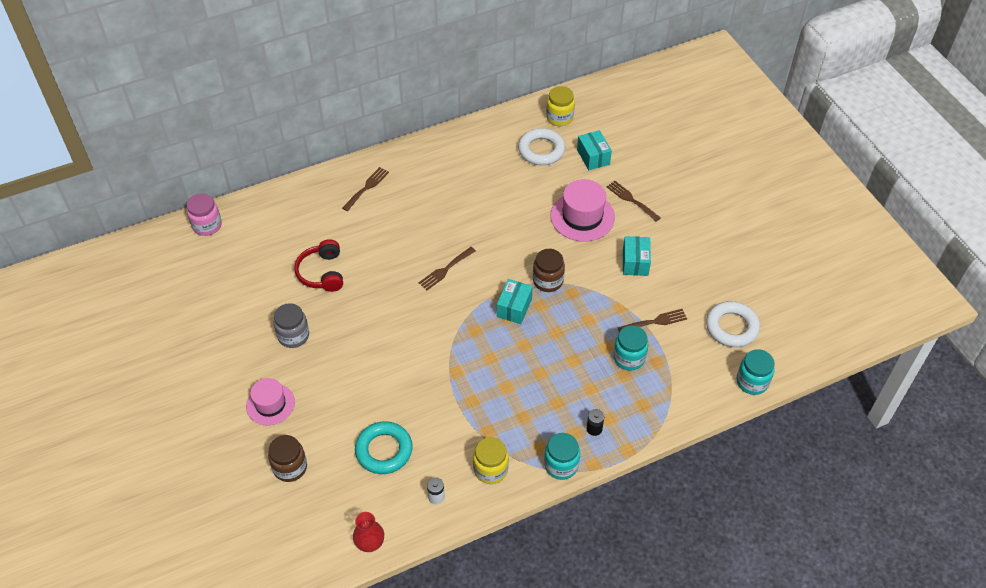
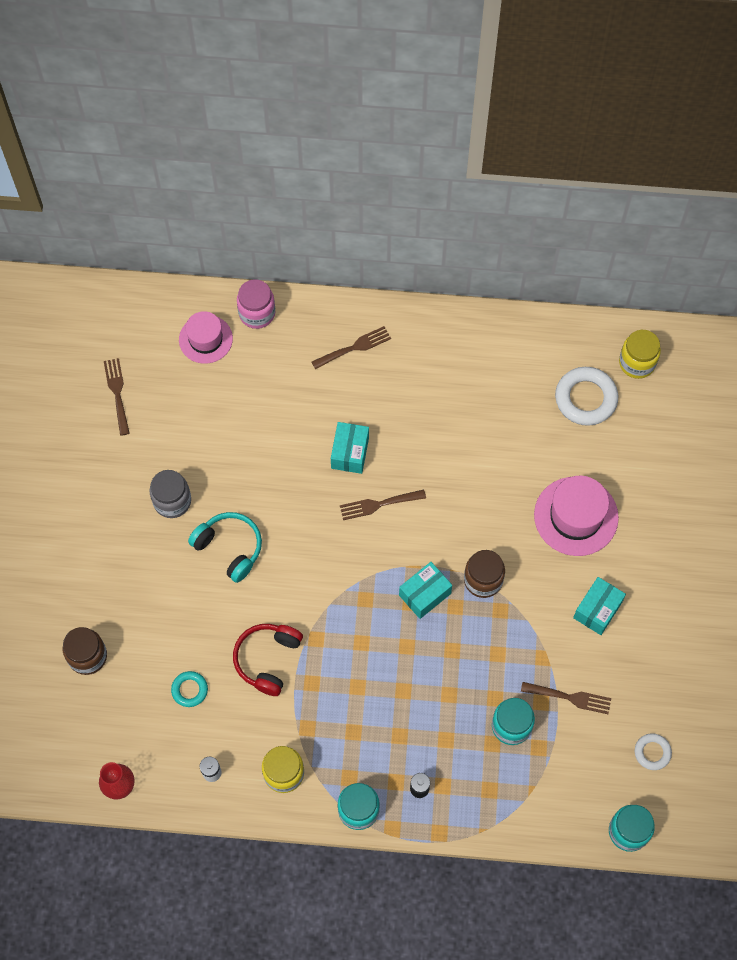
camera: 30 degrees right, 15 degrees up
pink jar [187,193,222,236] -> pink jar moved to [237,280,275,329]
pink hat [246,378,295,426] -> pink hat moved to [179,311,233,364]
red headphones [294,239,343,292] -> red headphones moved to [233,624,303,696]
turquoise ring [355,421,413,474] -> turquoise ring [171,671,208,707], size x0.55
turquoise box [577,130,612,170] -> turquoise box moved to [331,422,369,474]
brown fork [606,181,661,222] -> brown fork moved to [104,358,130,436]
white ring [706,301,760,347] -> white ring [635,733,672,770], size x0.55
none -> turquoise headphones [188,512,262,583]

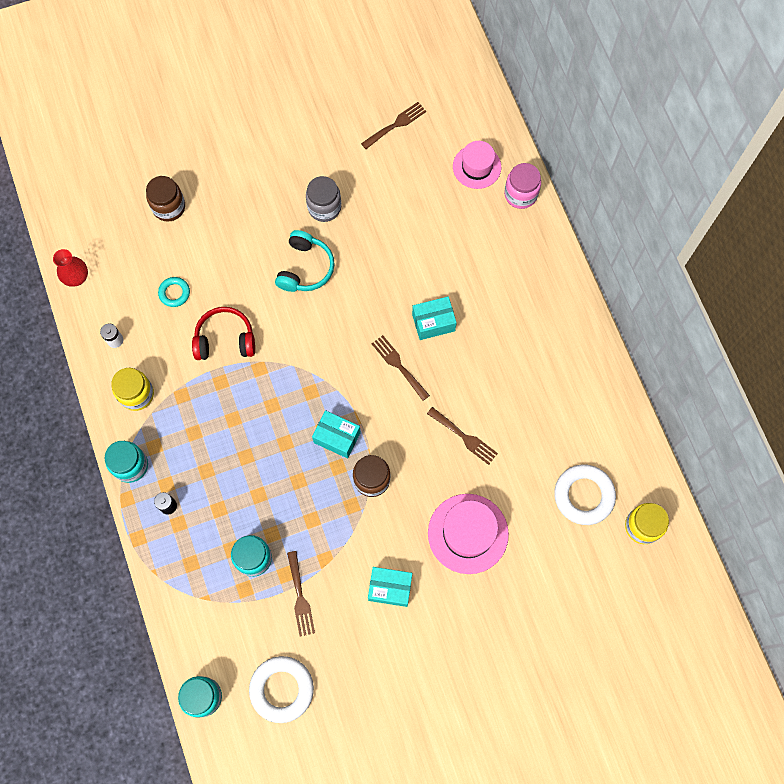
camera: 65 degrees right, 5 degrees up
brown fork [312,326,391,369] -> brown fork moved to [427,407,498,465]
white ring [635,733,672,770] -> white ring [249,656,314,723], size x1.83

